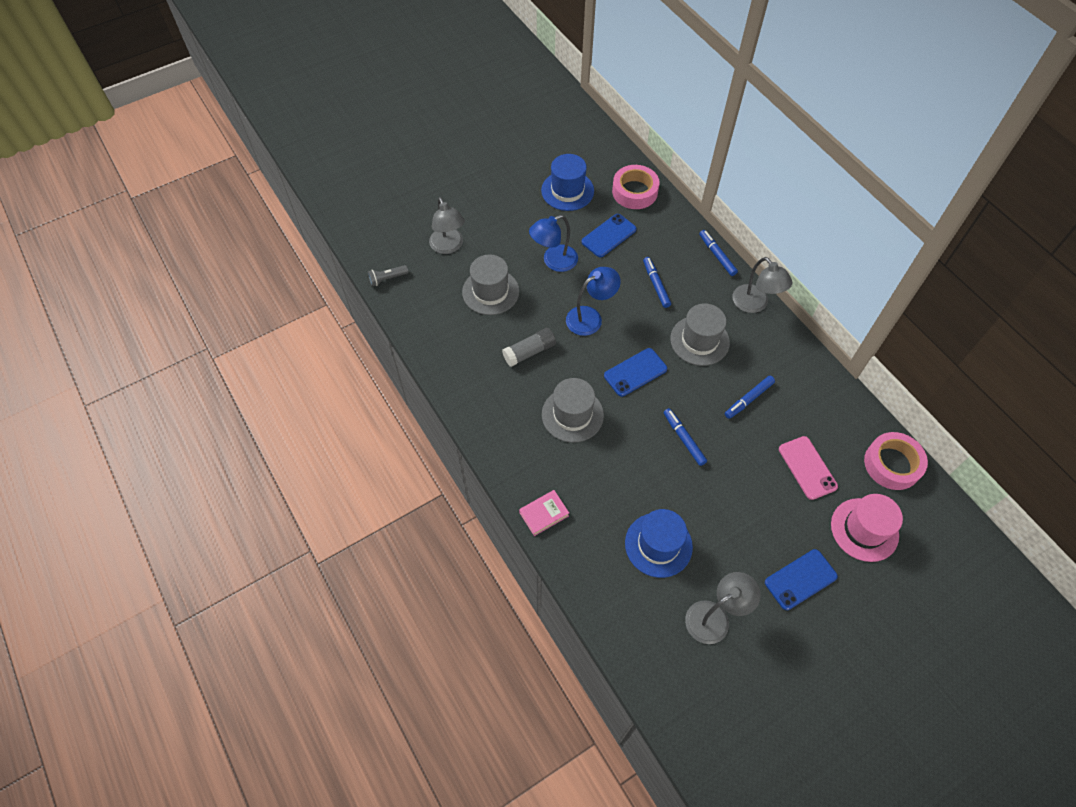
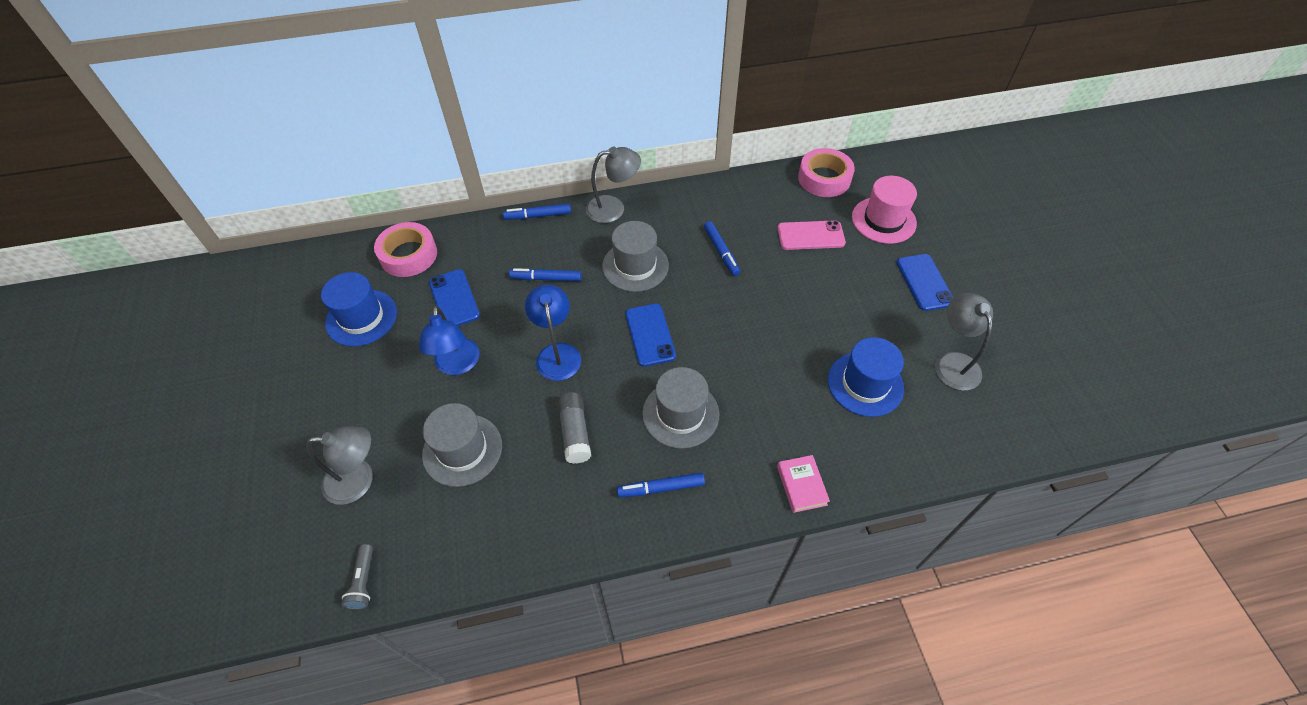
camera: 70 degrees left, 5 degrees down
blue marker [664,408,707,466] -> blue marker moved to [617,473,705,497]

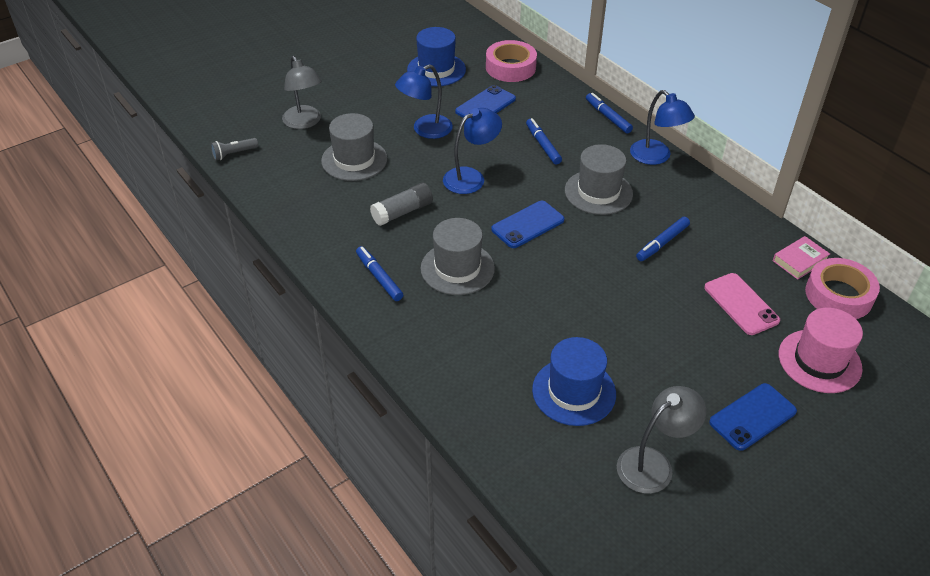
camera: 65 degrees right, 10 degrees down
grey lamp [586,147,641,223] -> blue lamp [630,90,695,165]
pink book [777,455,830,513] -> pink book moved to [773,236,830,280]

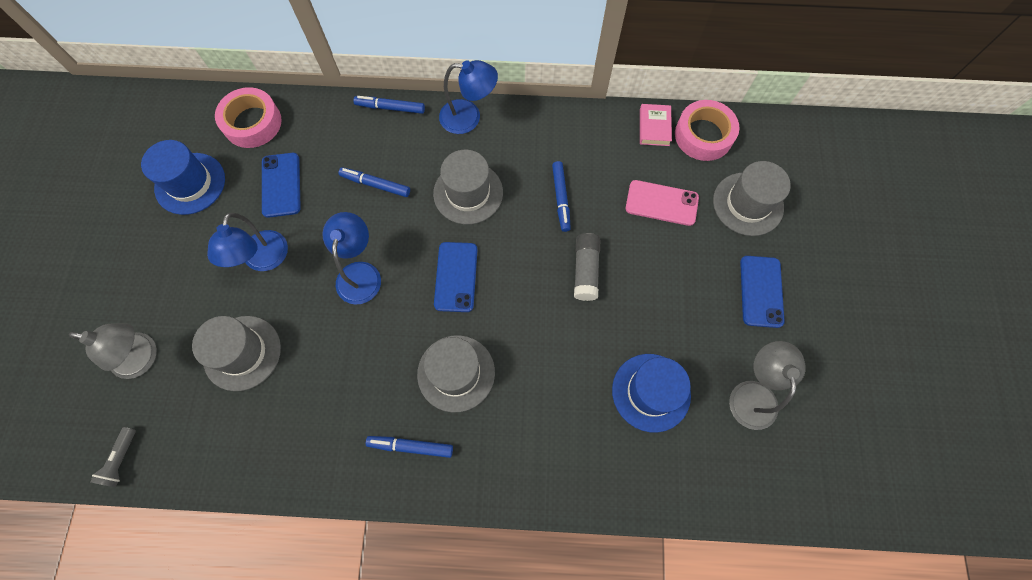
camera: 50 degrees left, 25 degrees up
grey glue stick [370,183,433,226] -> grey glue stick moved to [574,233,600,301]
pink hat [779,308,863,393] -> grey hat [713,161,791,236]

